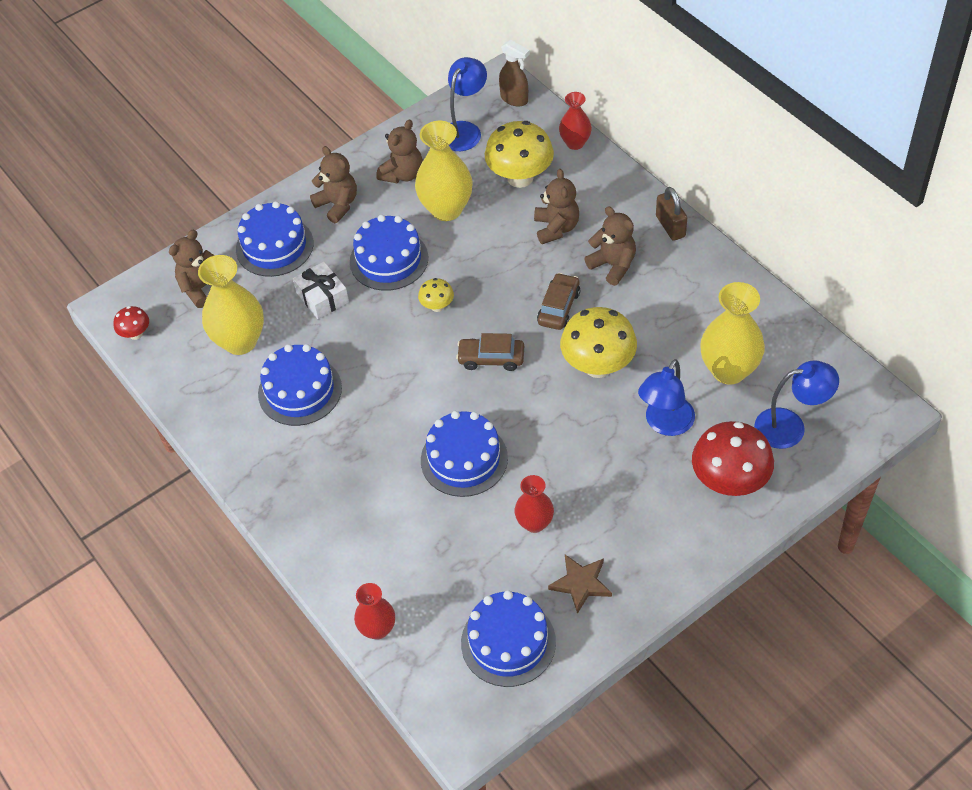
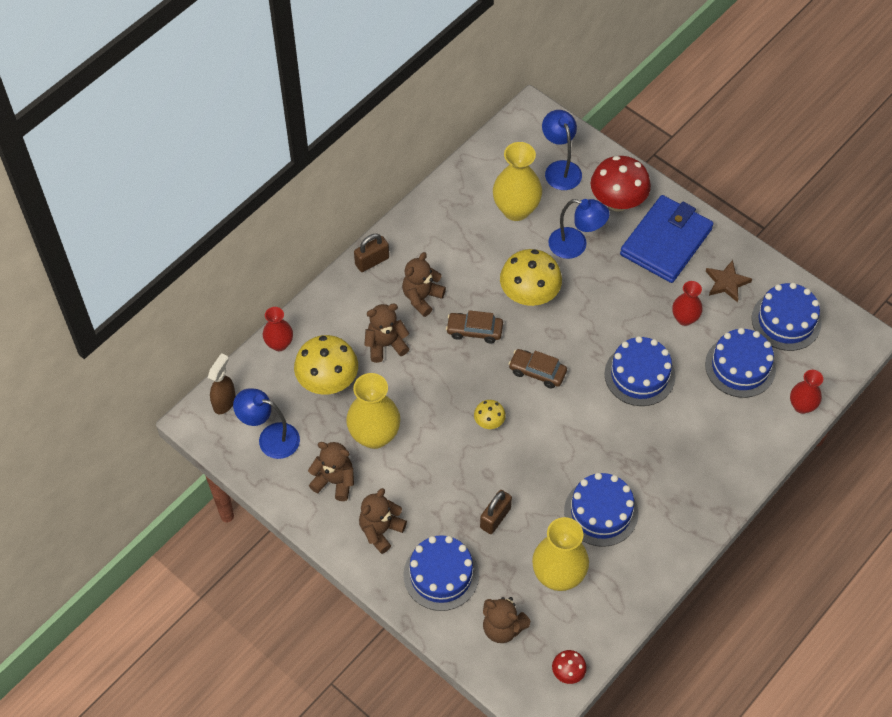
camera: 105 degrees left, 5 degrees up
white gift [293,262,349,319] -> brown padlock [480,490,512,534]
blue cake [350,215,428,291] -> blue cake moved to [705,328,776,398]
brown car [456,333,524,371] -> brown car turned 120 degrees clockwise [508,349,567,388]
none -> blue wallet [620,195,713,283]

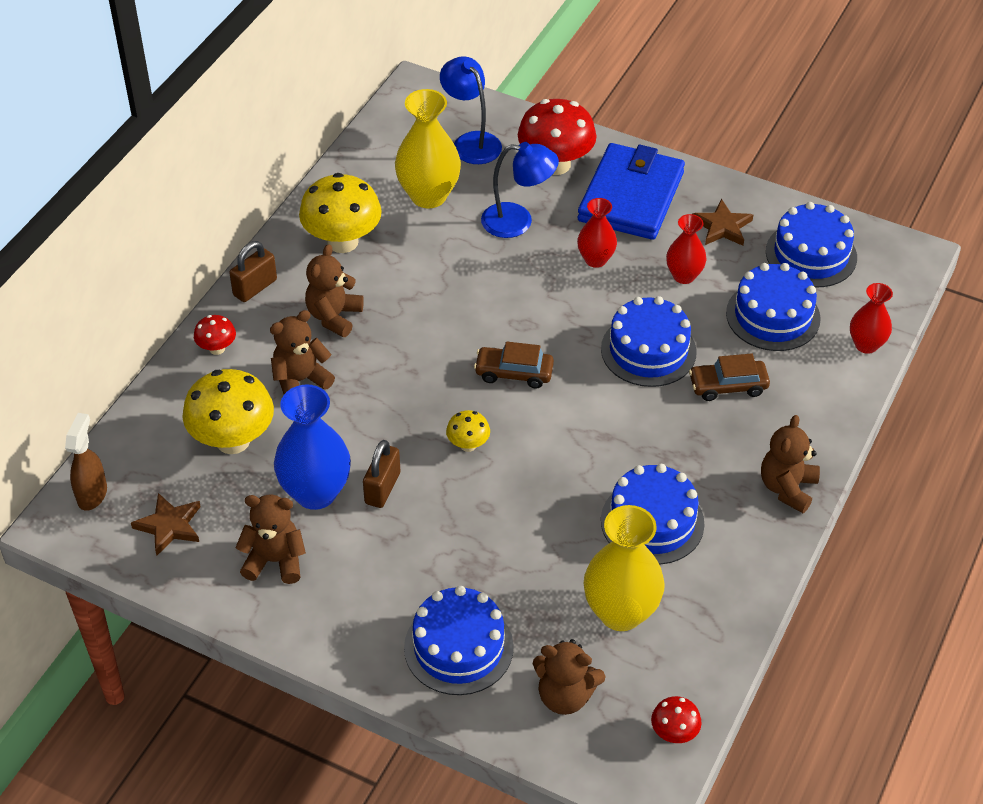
camera: 15 degrees left, 10 degrees down
blue lamp [233,388,300,459] -> brown star [131,493,201,555]
red vase [263,307,293,351] -> red vase moved to [577,198,617,268]
yellow vase [346,373,400,449] -> blue vase [274,384,351,510]
brown teddy bear [359,488,407,554] -> brown teddy bear moved to [761,415,820,513]
brown car [446,310,503,343] -> brown car moved to [689,353,770,401]
brown padlock [480,490,512,534] -> brown padlock moved to [363,440,400,508]
yellow mushroom [500,249,562,306] -> yellow mushroom moved to [299,173,382,253]
none -> red mushroom [194,315,236,355]

